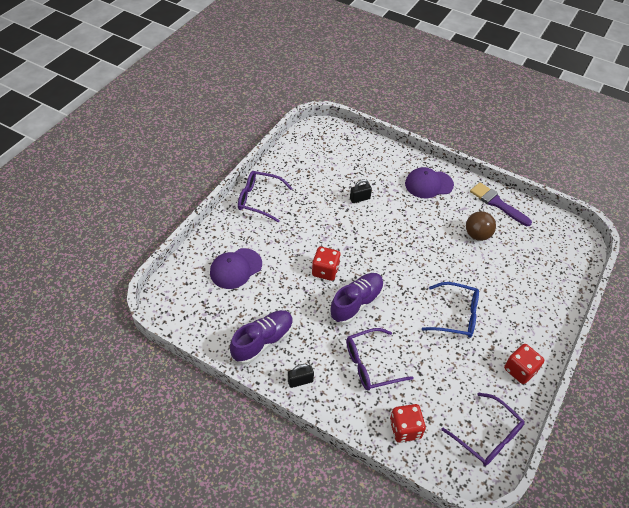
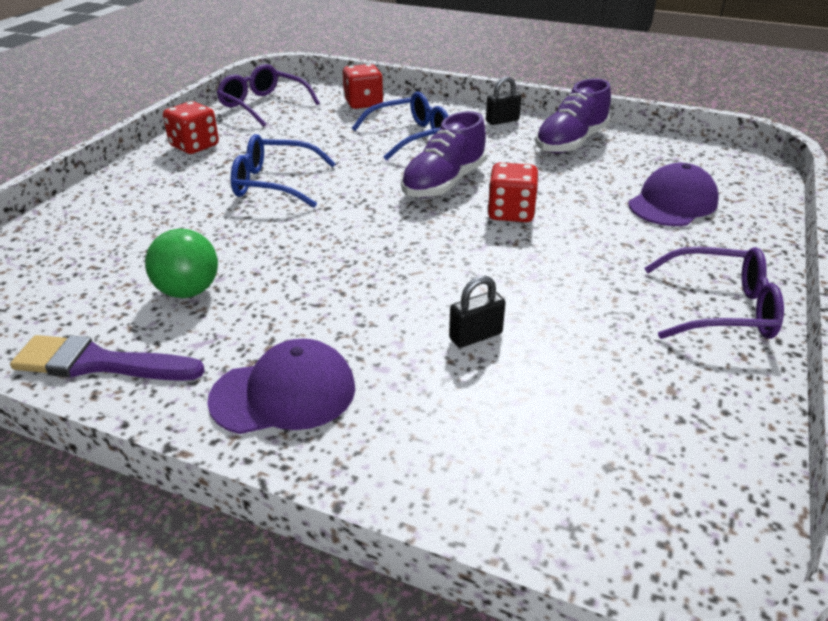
camera: 175 degrees right, 15 degrees down
purple glasses [346,328,414,391] -> blue glasses [352,92,448,161]
brown ball [466,211,496,241] -> green ball [145,229,218,298]
purple brush [470,182,532,226] -> purple brush turned 150 degrees clockwise [10,335,205,381]

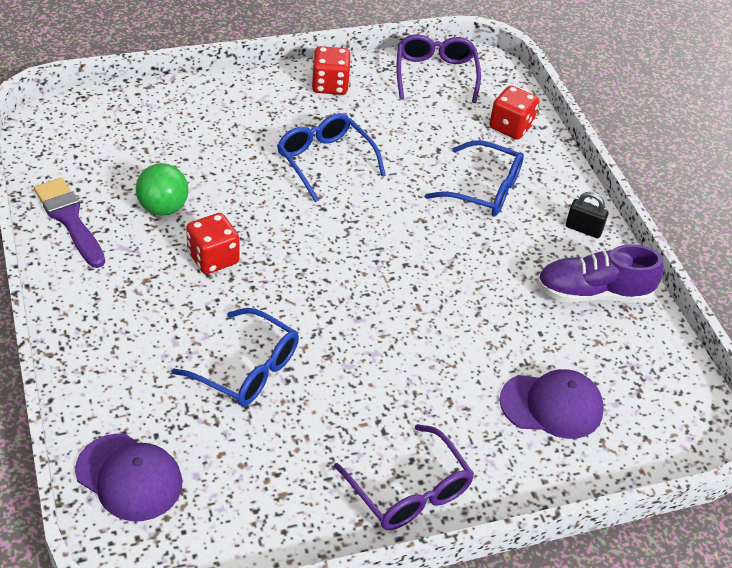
camera: 45 degrees right, 10 degrees up
purple cap [207,339,355,434] -> purple cap moved to [75,434,183,521]
purple shoe [401,111,487,198] -> none
black padlock [449,276,505,348] -> blue glasses [171,308,299,407]
red dice [487,163,539,222] -> red dice moved to [186,213,239,274]

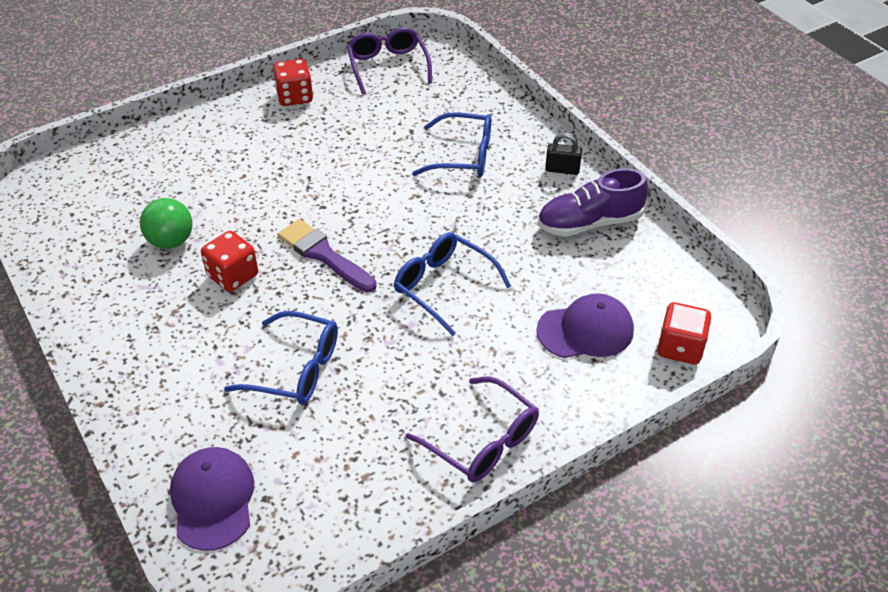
camera: 10 degrees left, 0 degrees up
purple brush [34,178,105,268] -> purple brush moved to [278,219,377,292]
purple cap [75,434,183,521] -> purple cap turned 120 degrees counterclockwise [170,447,254,551]
blue glasses [277,113,386,202] -> blue glasses moved to [394,232,511,336]
red dice [489,85,539,140] -> red dice moved to [657,302,711,364]

